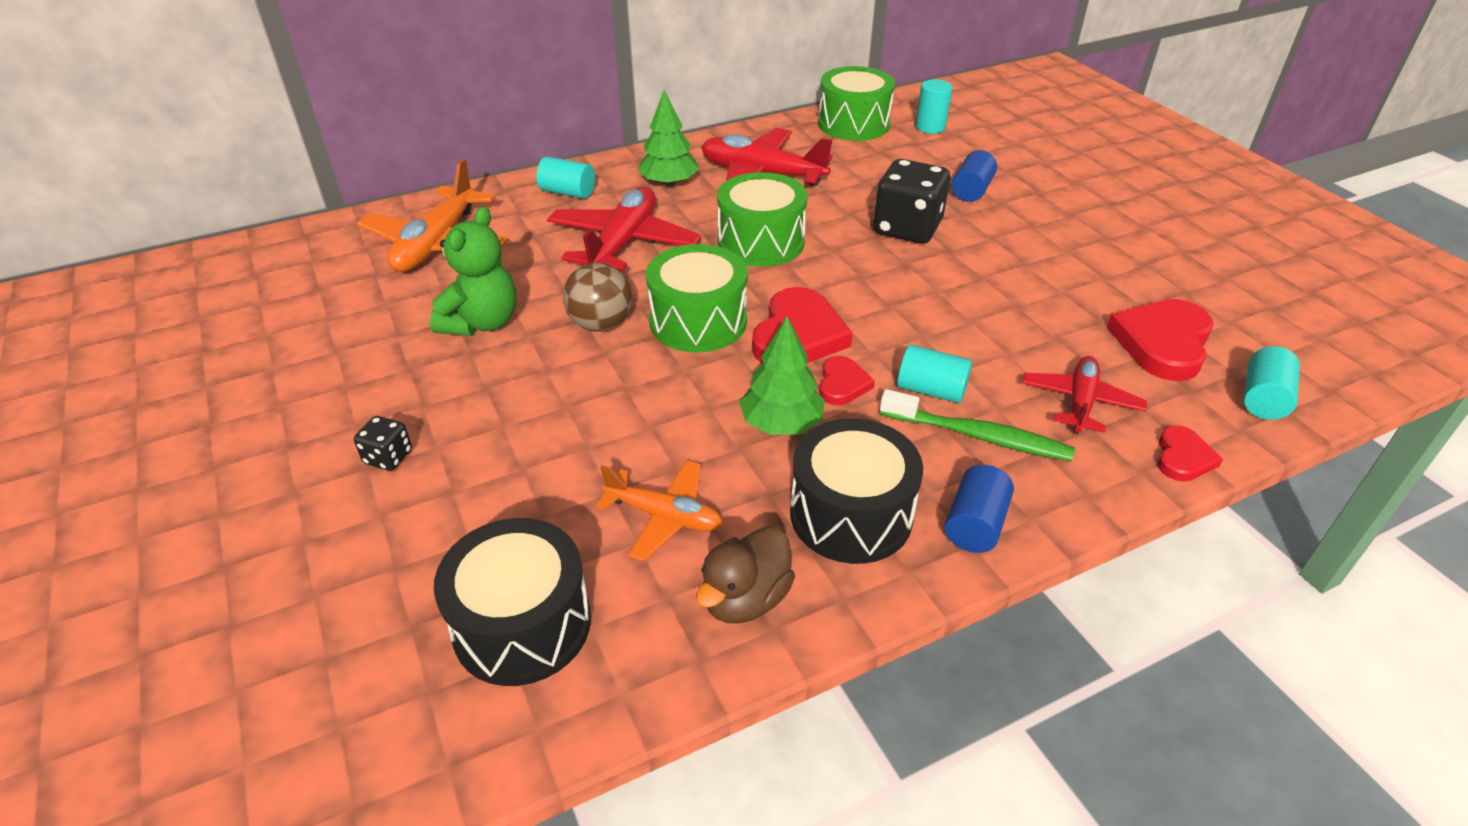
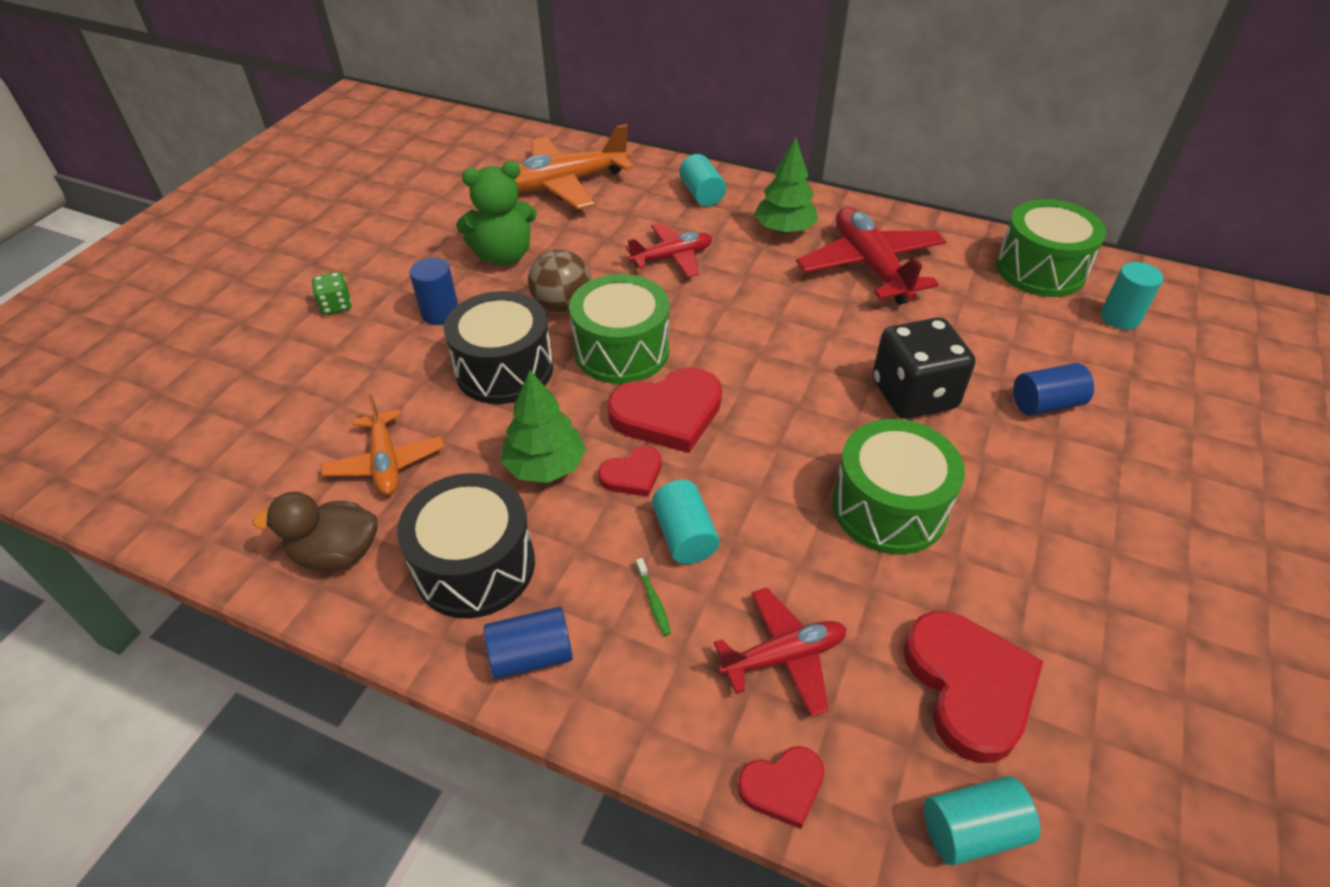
camera: 50 degrees right, 5 degrees up
black dice [354,416,412,471] -> green dice [312,272,351,315]
black drum [434,518,591,686] -> black drum moved to [444,291,553,404]
red plane [547,187,701,271] -> red plane [626,223,713,278], size x0.61
green drum [717,172,808,267] -> green drum moved to [832,419,965,554]
green toothbrush [880,389,1075,461] -> green toothbrush [636,558,671,636], size x0.42
red heart [1107,299,1214,381] -> red heart turned 90 degrees clockwise [903,611,1043,763]
none -> blue cylinder [409,258,458,325]

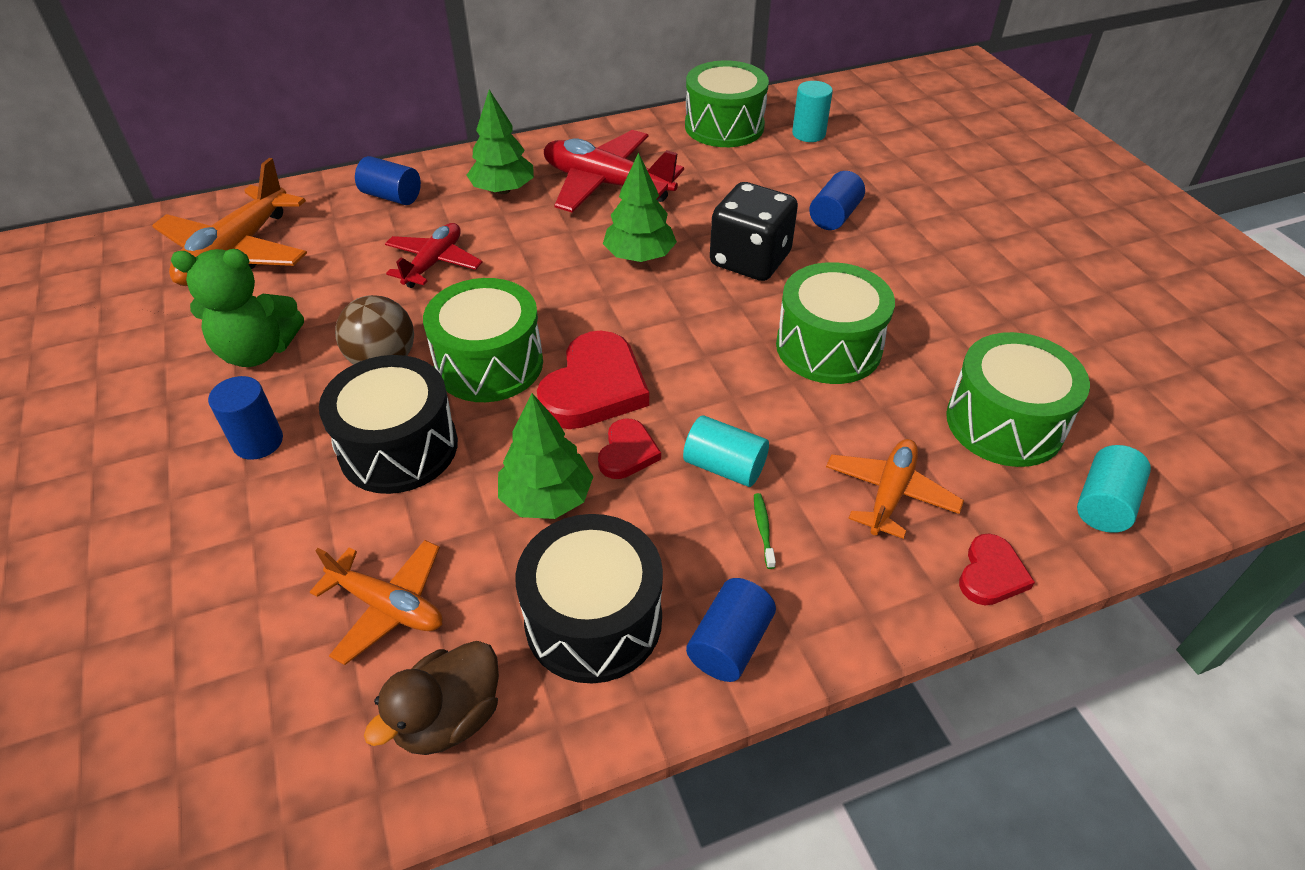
camera: 45 degrees left, 0 degrees up
green dice [312,272,351,315] -> none
green teddy bear [456,161,537,266] -> green teddy bear turned 60 degrees clockwise [171,249,304,367]
green toothbrush [636,558,671,636] -> green toothbrush turned 120 degrees counterclockwise [754,493,776,569]
turquoise cylinder [679,154,726,206] -> blue cylinder [355,156,421,205]
red plane [714,588,847,717] -> orange plane [826,439,964,539]
red heart [903,611,1043,763] -> green drum [946,332,1090,467]
none -> green tree [603,152,677,262]

